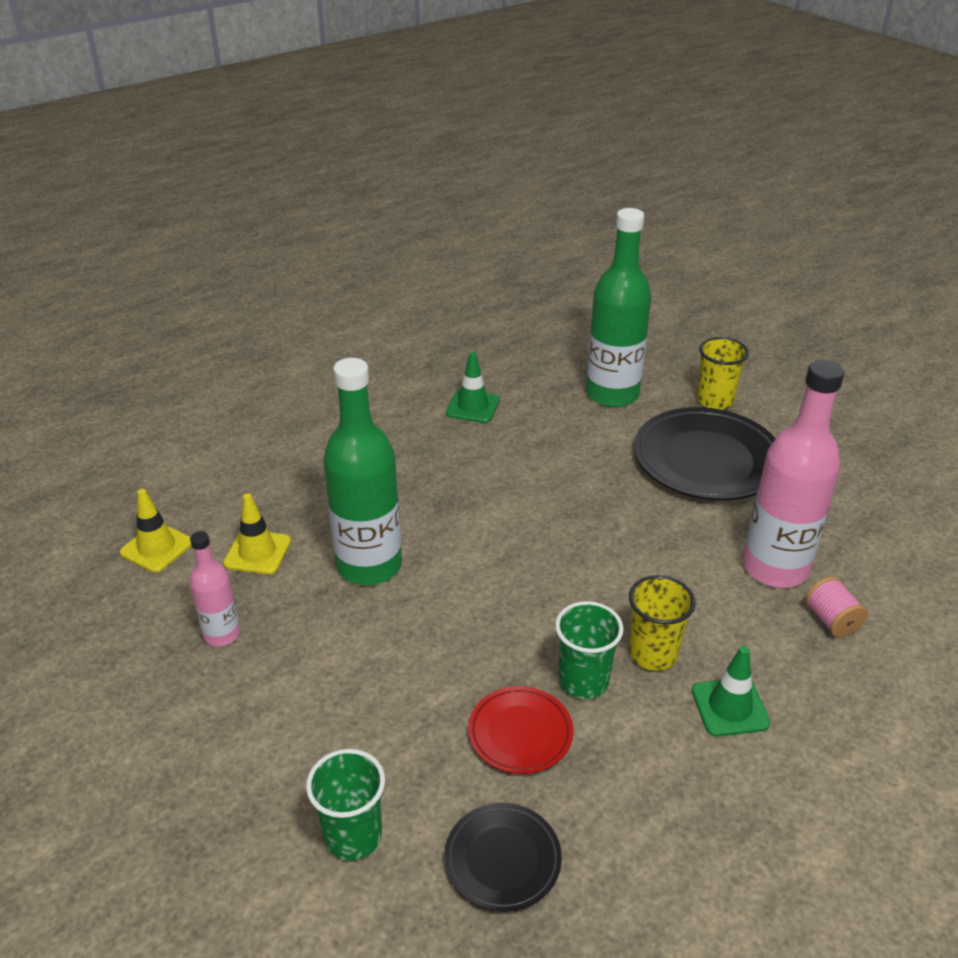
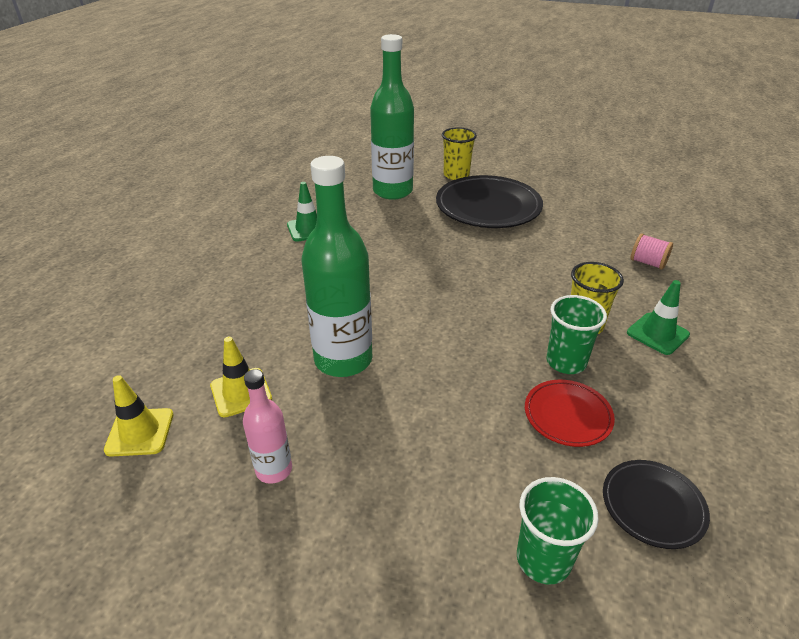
camera: 35 degrees left, 0 degrees up
pink bottle [743,360,844,588] -> none

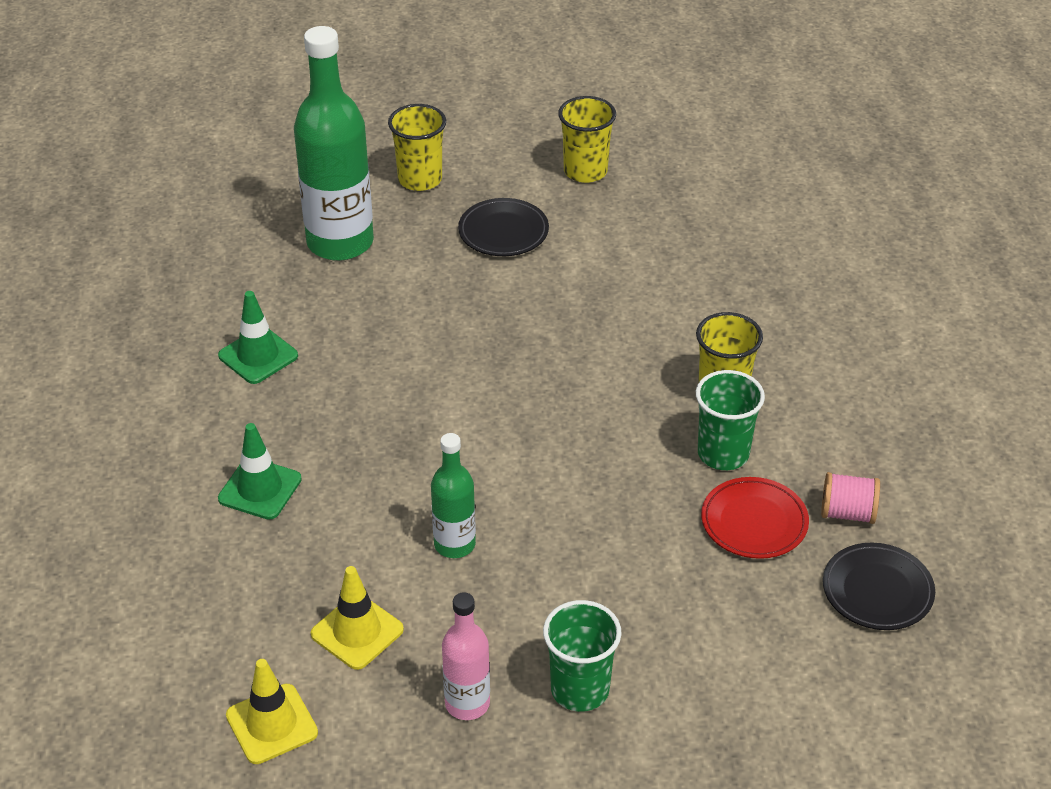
camera: 25 degrees left, 5 degrees up
green bottle [301,156,372,377] -> green bottle [431,433,476,558], size x0.52
black plate [436,175,543,228] -> black plate [458,198,549,256], size x0.54
green cup [517,477,599,585] -> green cup moved to [543,600,622,712]
green traffic cone [627,280,690,355] -> green traffic cone moved to [218,423,302,520]
pink spool [631,233,673,270] -> pink spool moved to [821,472,880,524]
none -> yellow cup [558,96,616,183]

